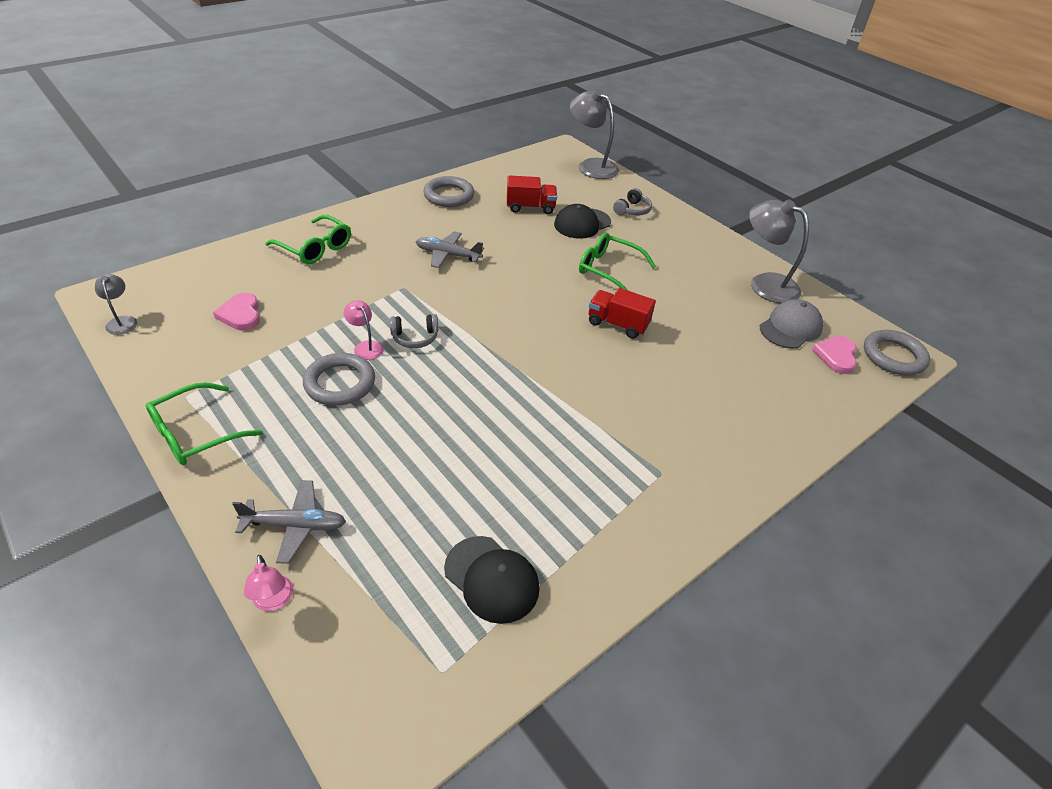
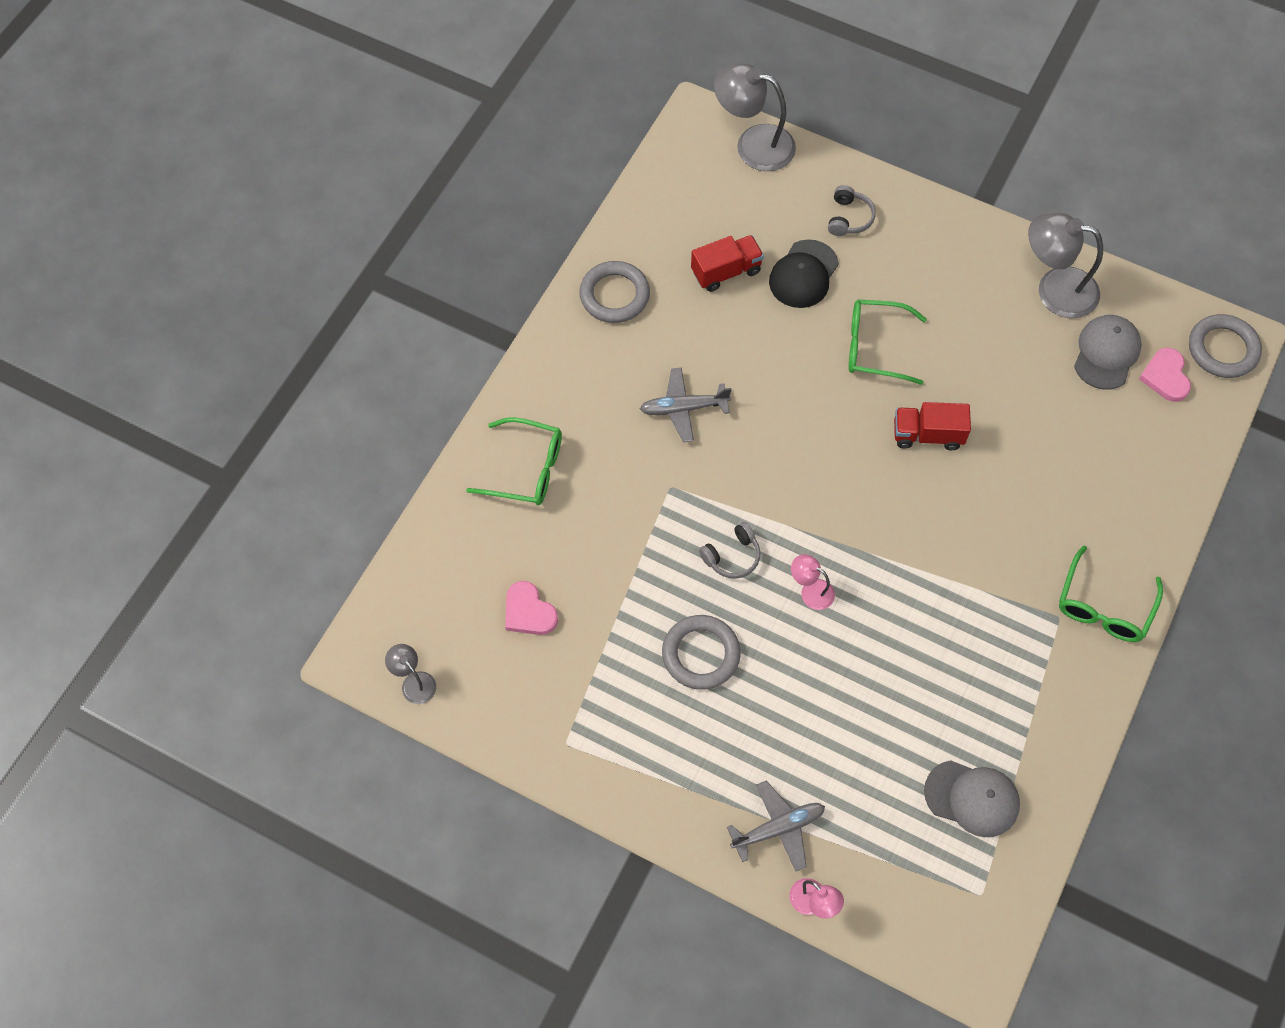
camera: 20 degrees left, 20 degrees up
green glasses [146,382,263,465] -> green glasses moved to [1059,545,1163,642]
pink lamp [344,300,384,360] -> pink lamp moved to [791,554,835,610]
black cap [444,536,539,624] -> grey cap [924,760,1020,837]

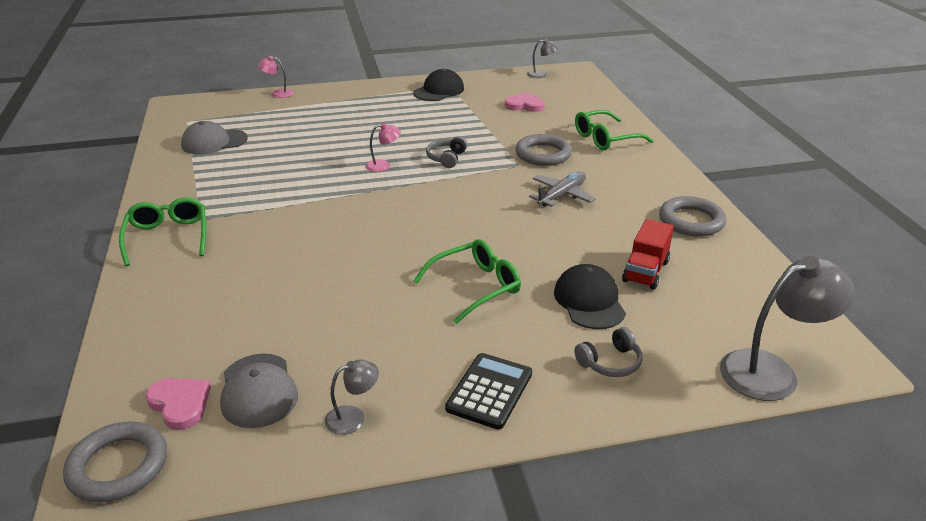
camera: 140 degrees right, 30 degrees down
grey ring [662,615,741,690] -> grey ring moved to [516,134,572,166]
grey plane [727,780,825,872] -> none
grey headphones [828,185,876,236] -> grey headphones turned 90 degrees counterclockwise [574,327,643,377]
red truck [894,402,971,450] -> none
grey lamp [1028,213,1103,318] -> grey lamp [325,359,379,435], size x0.50
none -> black cap [413,69,464,101]
none -> black calculator [445,353,532,430]

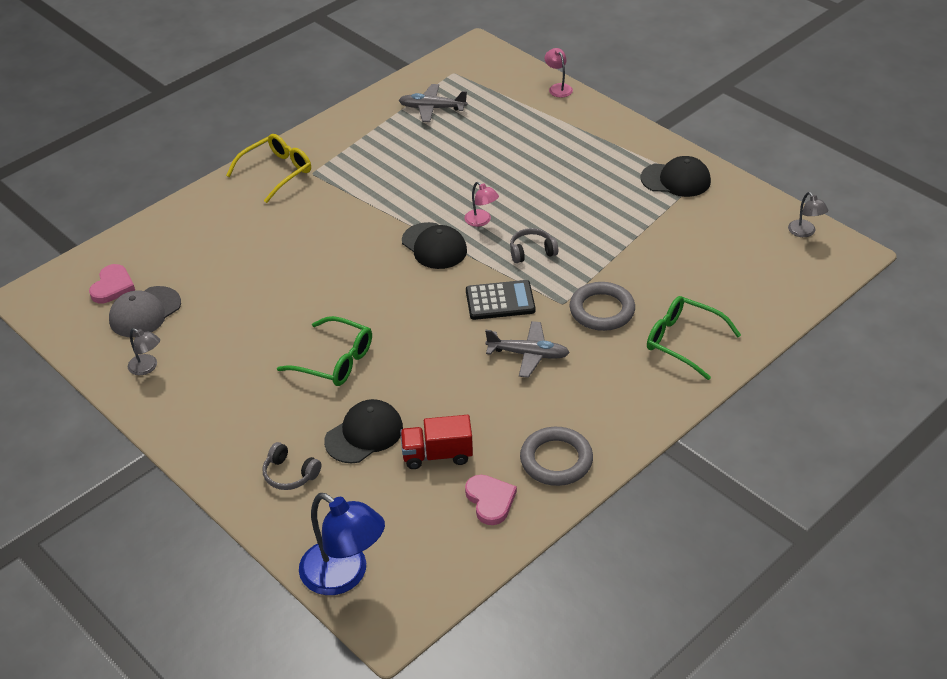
camera: 60 degrees right, 10 degrees up
grey ring [63,421,167,502] -> none
green glasses [119,197,206,266] -> yellow glasses [226,134,311,203]
grey cap [181,121,248,155] -> grey plane [399,84,467,122]
black calculator [445,353,532,430] -> black calculator moved to [466,280,535,320]
pink heart [505,92,545,112] -> pink heart moved to [465,475,517,525]
grey lamp [720,256,855,401] -> blue lamp [299,493,385,595]
none -> black cap [402,222,467,269]

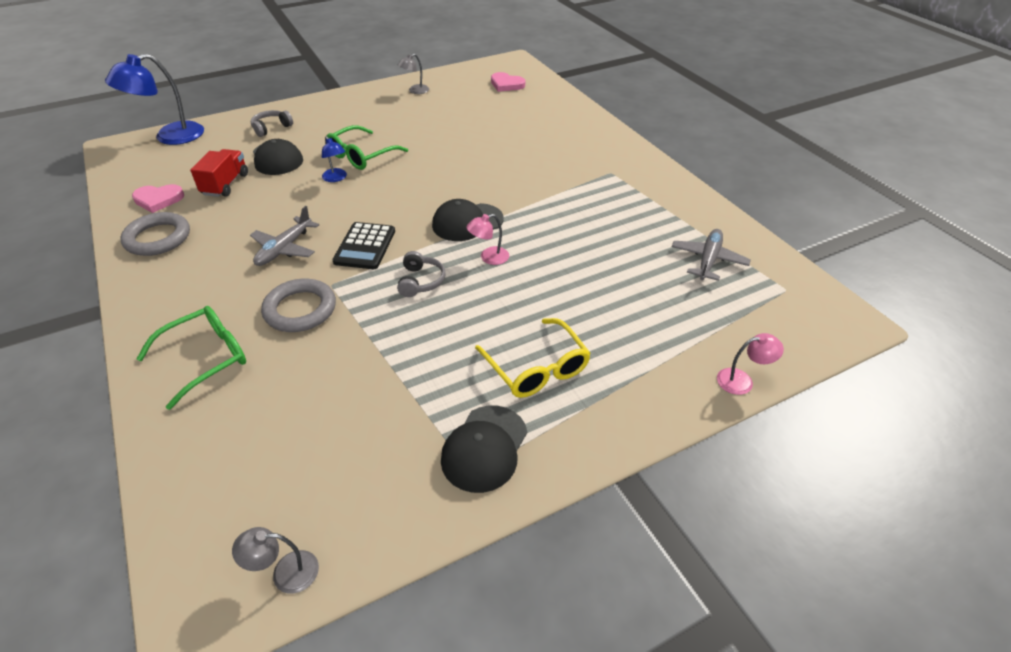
camera: 105 degrees right, 0 degrees up
grey cap [109,286,181,337] -> none
yellow glasses [226,134,311,203] -> yellow glasses moved to [475,318,591,398]
none -> blue lamp [322,136,347,182]

